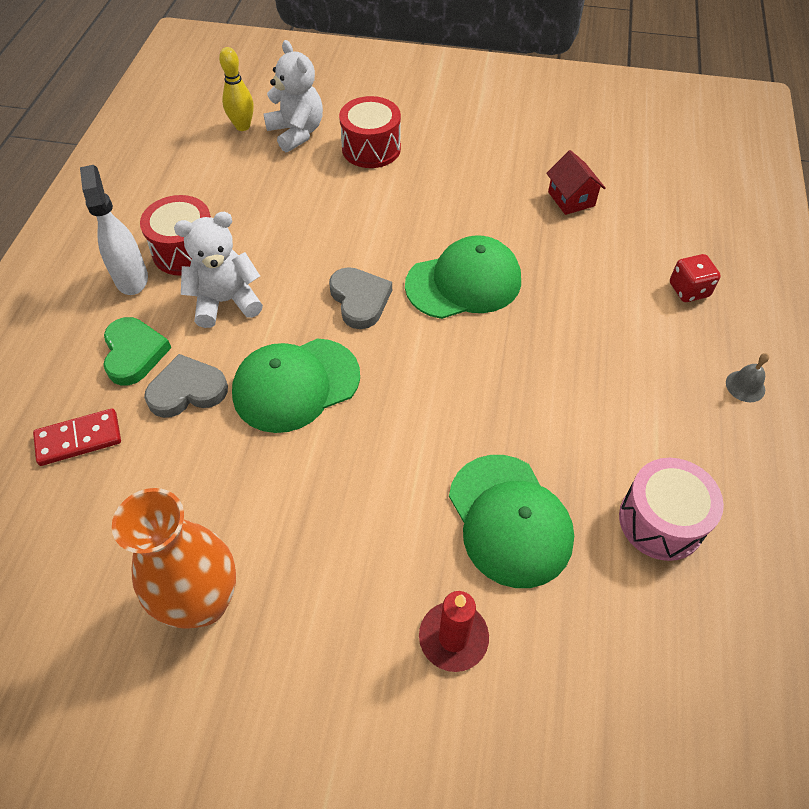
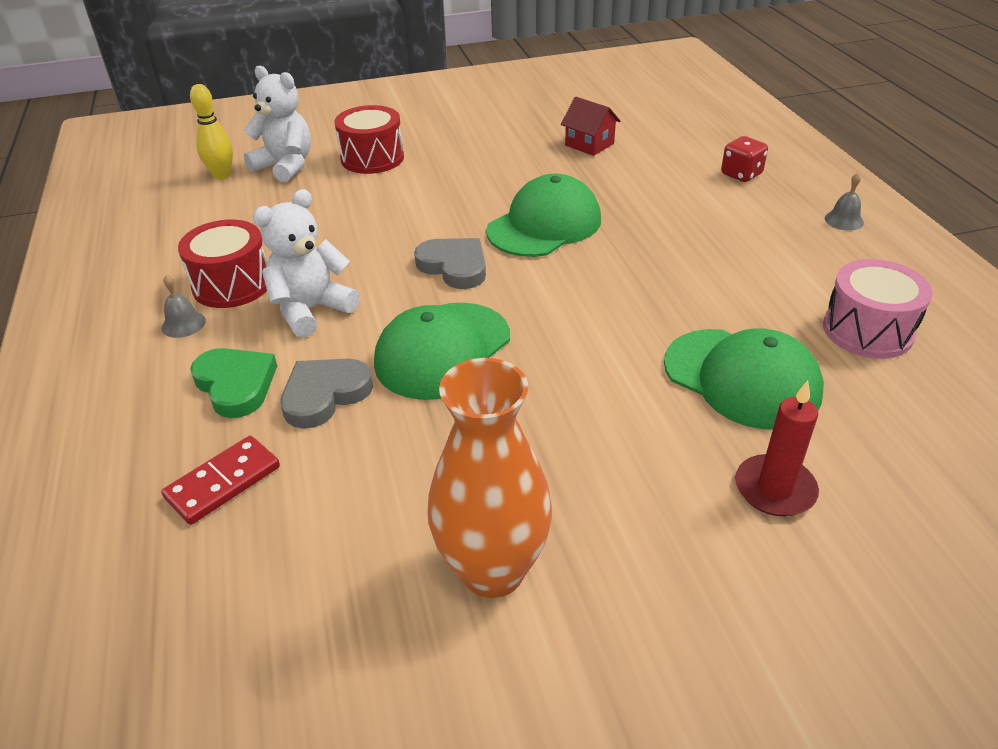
camera: 25 degrees left, 15 degrees down
white spray bottle [80,165,148,295] -> grey bell [162,275,206,338]

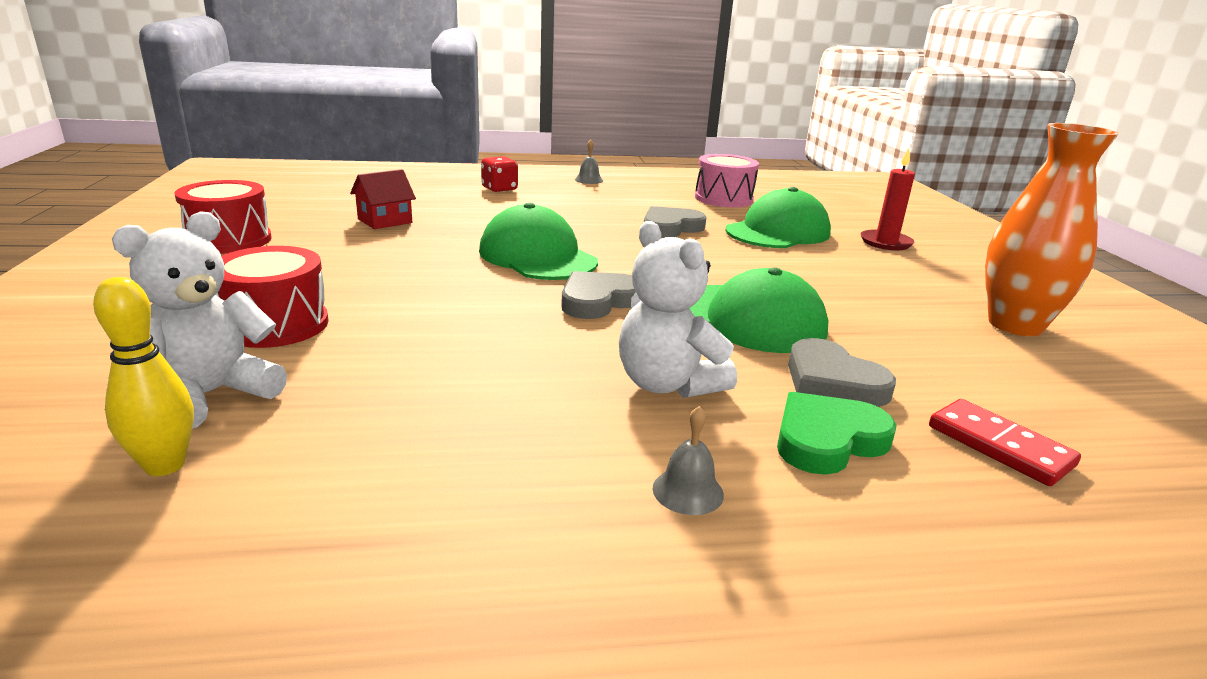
camera: 85 degrees left, 15 degrees down
red drum [178,220,267,308] -> red drum moved to [174,180,272,254]
none -> grey heart [644,206,707,238]

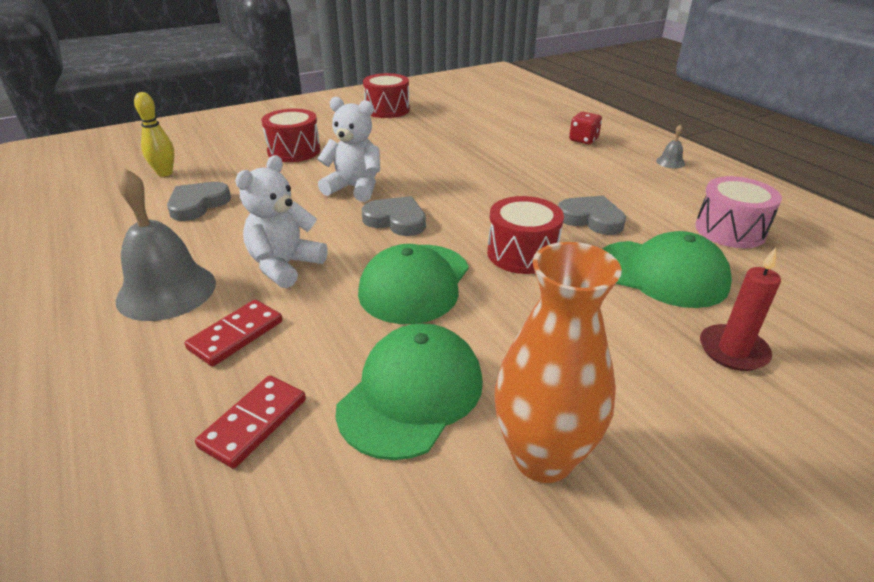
camera: 70 degrees right, 10 degrees up
white teddy bear [112,211,287,429] -> white teddy bear moved to [317,97,380,202]
red house [350,169,416,229] -> none
green cap [479,203,598,280] -> green cap moved to [336,323,483,460]
grey bell [653,406,724,515] -> grey bell [116,169,216,321], size x2.37
green heart [777,392,897,475] -> red domino [185,300,282,367]
grey heart [788,338,896,407] -> grey heart moved to [167,182,231,221]
none -> red drum [487,196,564,274]

